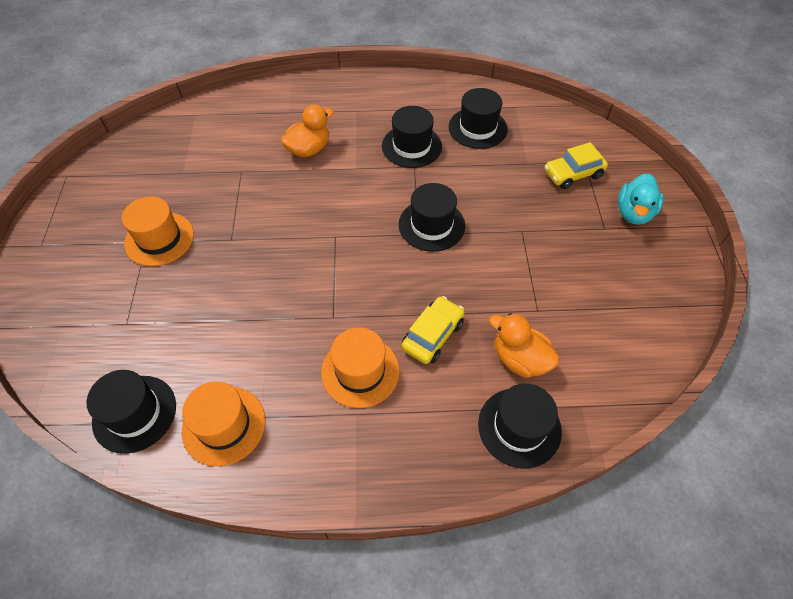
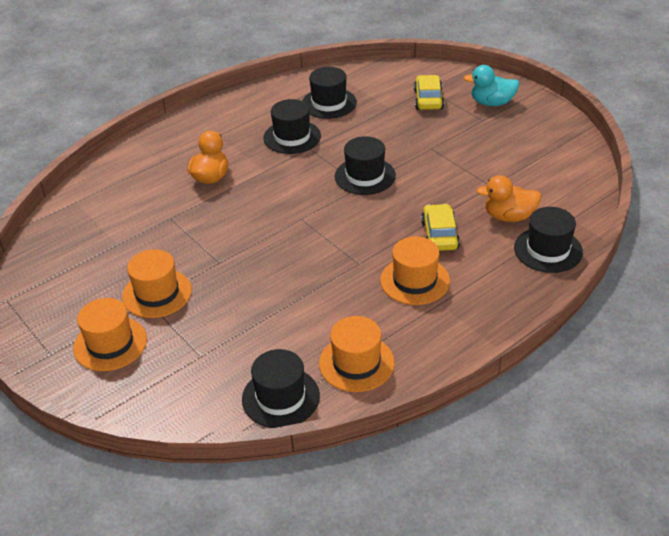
camera: 35 degrees left, 15 degrees down
yellow car [545,142,608,189] -> yellow car turned 150 degrees clockwise [414,75,444,110]
turquoise duck [618,173,664,225] -> turquoise duck turned 105 degrees clockwise [463,65,520,106]
none -> orange hat [73,298,147,371]

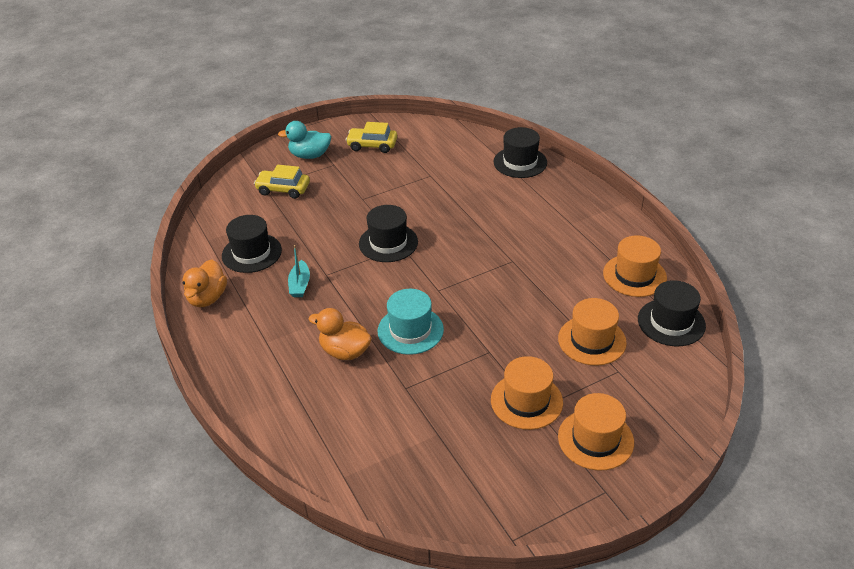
camera: 80 degrees left, 0 degrees up
black hat [263,99,321,154] -> turquoise boat [288,245,310,297]
orange hat [380,236,450,305] -> orange hat moved to [558,298,627,366]
yellow car [421,204,460,251] -> yellow car moved to [346,122,397,153]
turquoise duck [463,65,520,106] -> turquoise duck turned 75 degrees clockwise [278,121,331,159]
orange duck [477,175,542,222] -> orange duck moved to [182,260,227,307]
none -> turquoise hat [378,289,444,355]

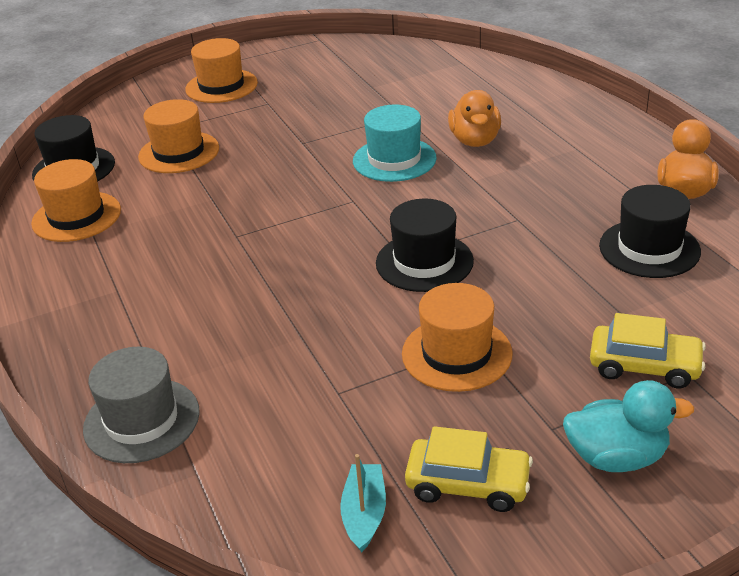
camera: 175 degrees left, 5 degrees down
turquoise boat [288,245,310,297] -> turquoise boat moved to [340,454,386,552]
orange duck [309,308,372,360] -> orange duck turned 60 degrees clockwise [448,90,501,147]
orange hat [491,356,563,430] -> orange hat moved to [402,283,513,392]
black hat [493,127,547,178] -> grey hat [83,347,200,463]

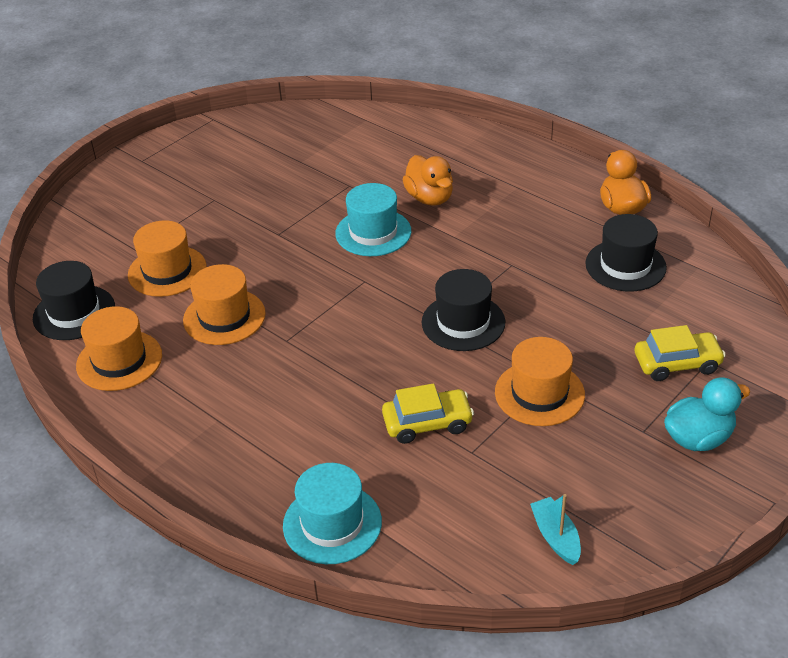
camera: 25 degrees left, 5 degrees up
grey hat [83,347,200,463] -> turquoise hat [283,463,382,564]
orange hat [185,38,258,103] -> orange hat moved to [183,264,266,345]
yellow car [405,426,533,512] -> yellow car moved to [382,383,474,444]

